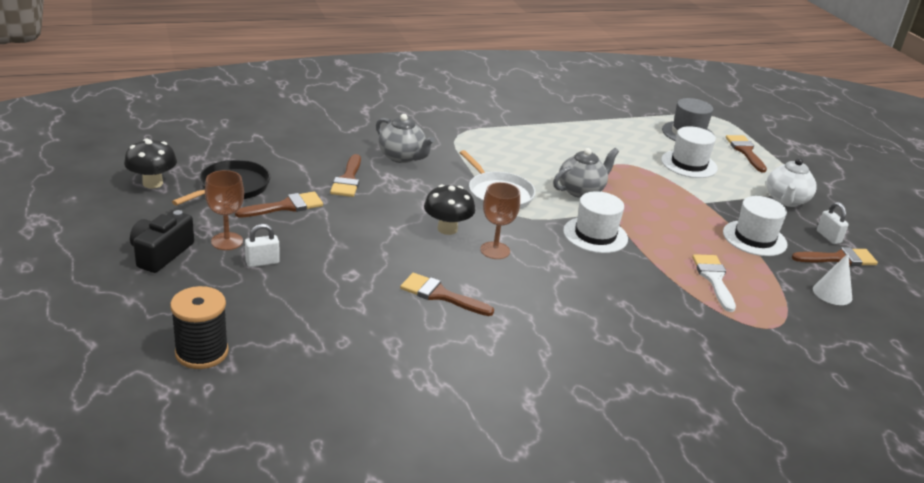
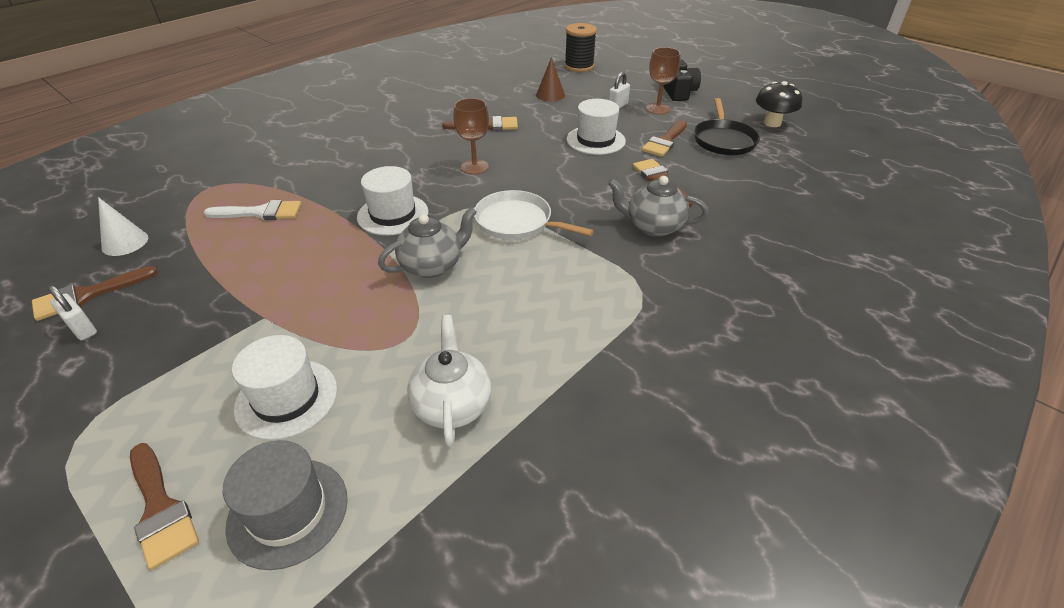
camera: 155 degrees right, 10 degrees up
black mushroom [424,185,475,235] -> none
grey teapot [553,148,619,198] -> grey teapot turned 150 degrees counterclockwise [378,207,477,278]
white brush [692,254,736,312] -> white brush turned 60 degrees counterclockwise [204,200,302,220]
white hat [723,196,788,256] -> white hat moved to [567,99,626,155]
white teapot [766,158,817,207] -> white teapot moved to [407,315,492,447]
none -> brown cone [536,57,565,101]

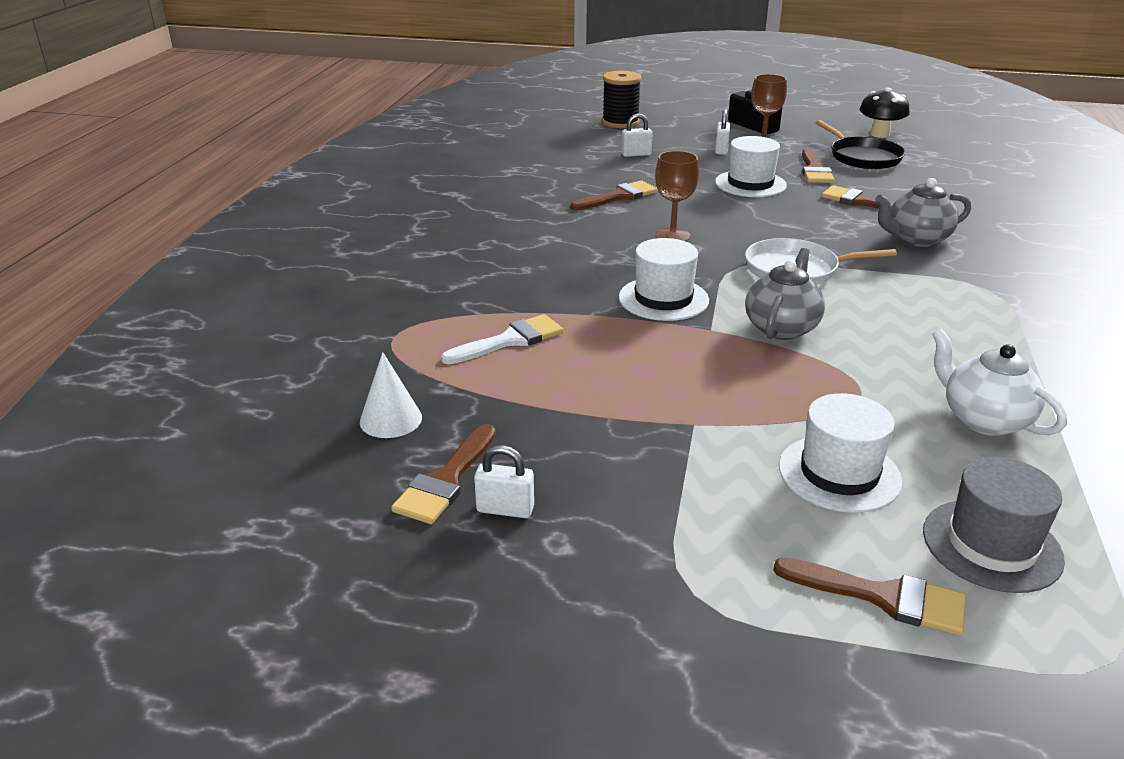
camera: 30 degrees left, 10 degrees down
brown cone [536,57,565,101] -> white padlock [621,113,653,157]

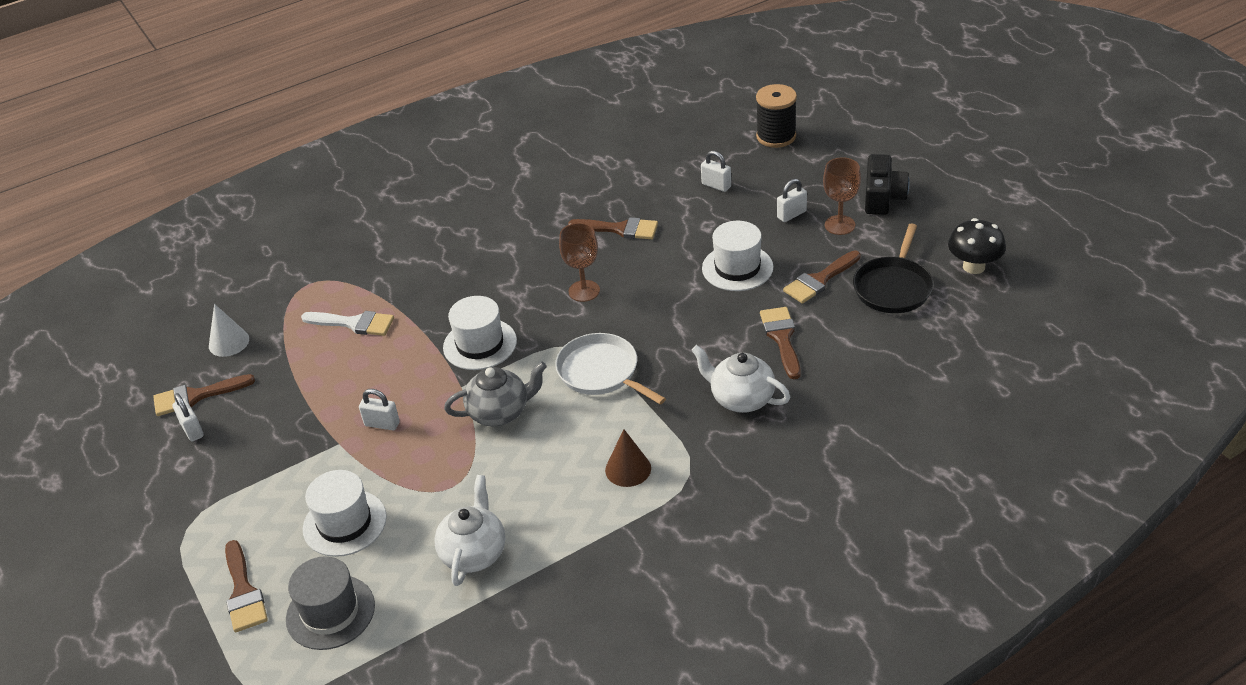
camera: 50 degrees right, 10 degrees up
grey teapot [875,178,971,247] -> white teapot [691,345,790,413]
none -> white padlock [359,389,400,430]
none -> brown cone [605,429,651,487]

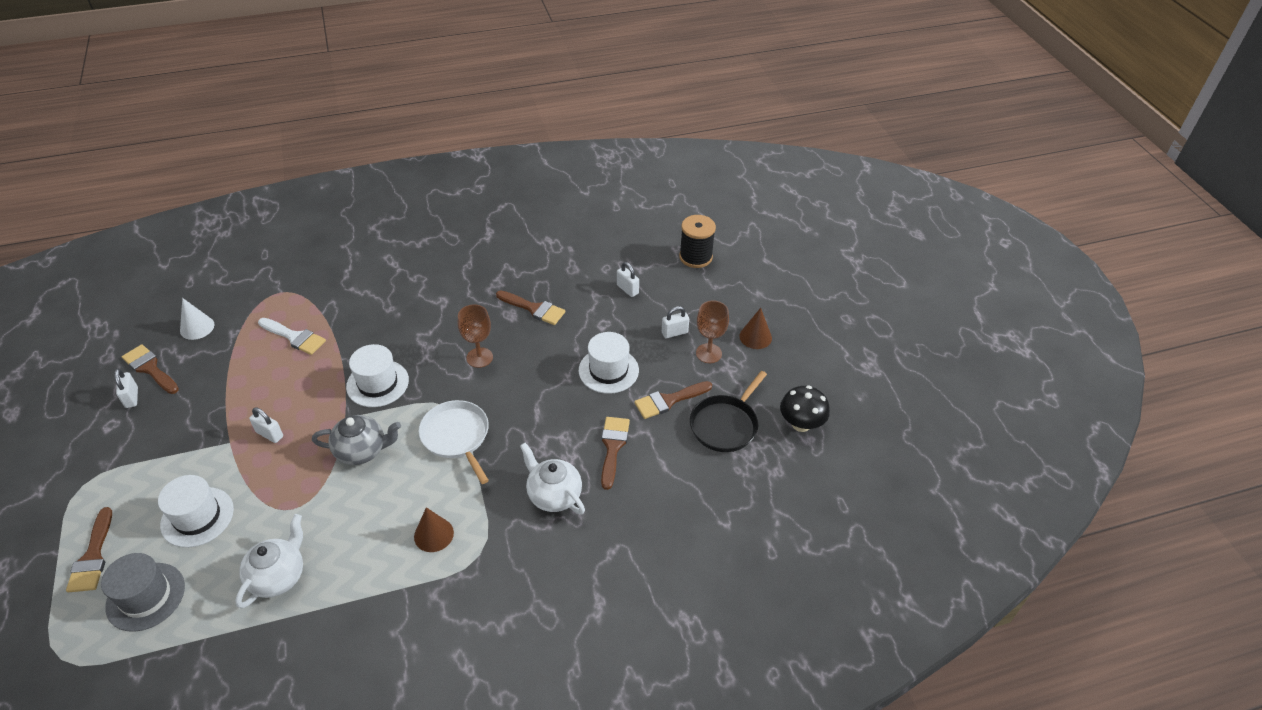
camera: 10 degrees right, 5 degrees up
brown brush [153,374,255,416] -> brown brush turned 45 degrees clockwise [122,344,179,394]
black camera [865,154,909,215] -> brown cone [739,308,772,349]

